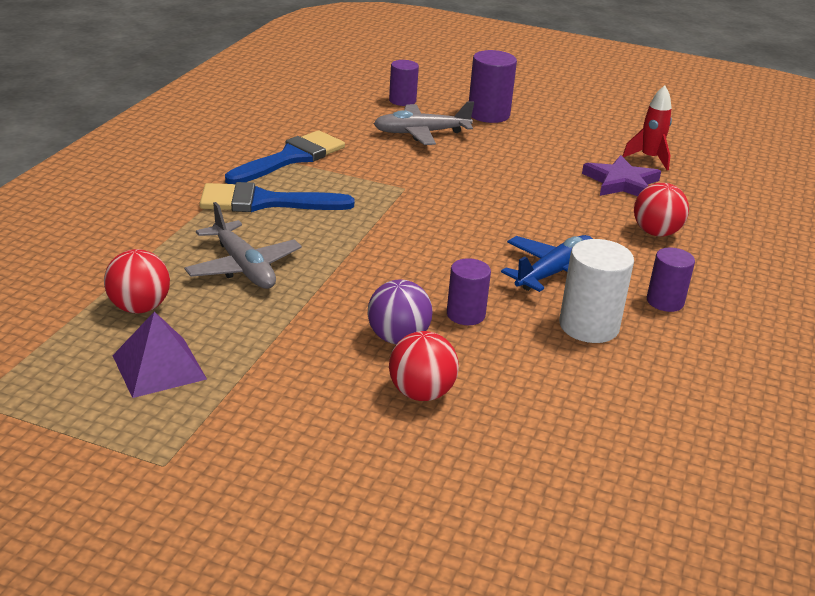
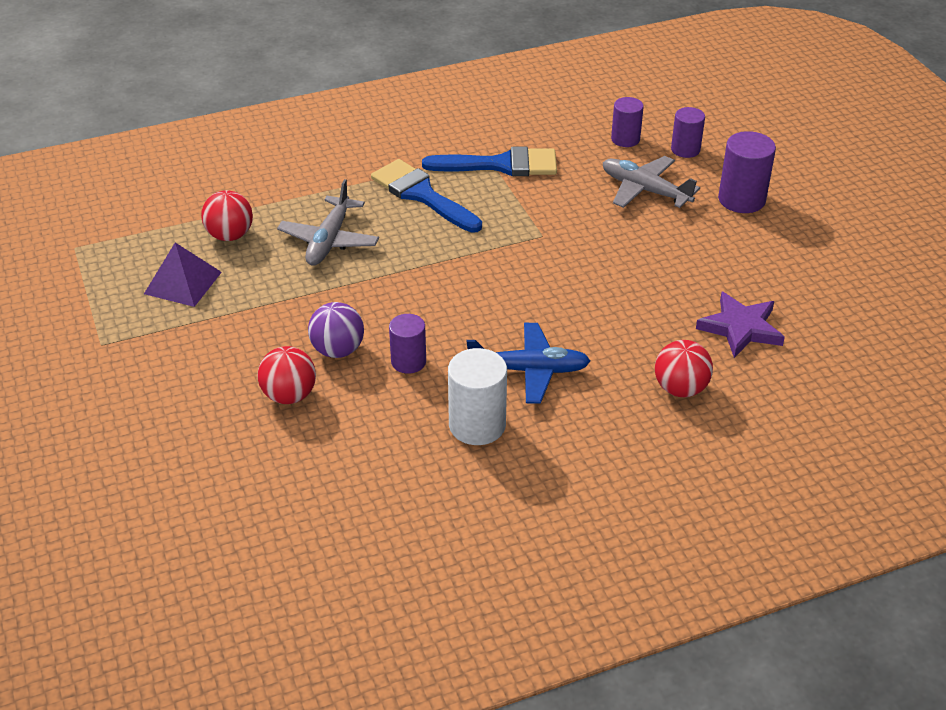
camera: 50 degrees right, 10 degrees up
red rocket [622,85,672,170] -> none
purple cylinder [647,248,695,312] -> purple cylinder moved to [611,97,644,147]

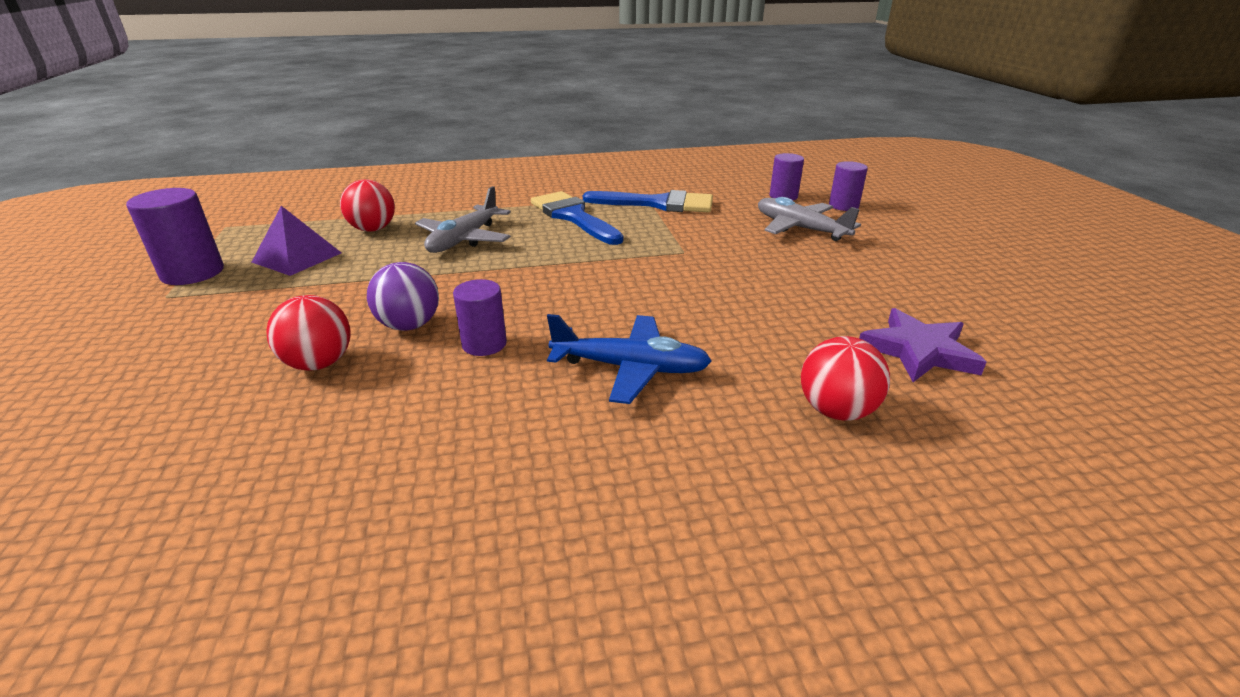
camera: 10 degrees right, 10 degrees down
white cylinder [448,348,507,445] -> none
purple cylinder [718,131,776,213] -> purple cylinder moved to [126,188,224,285]

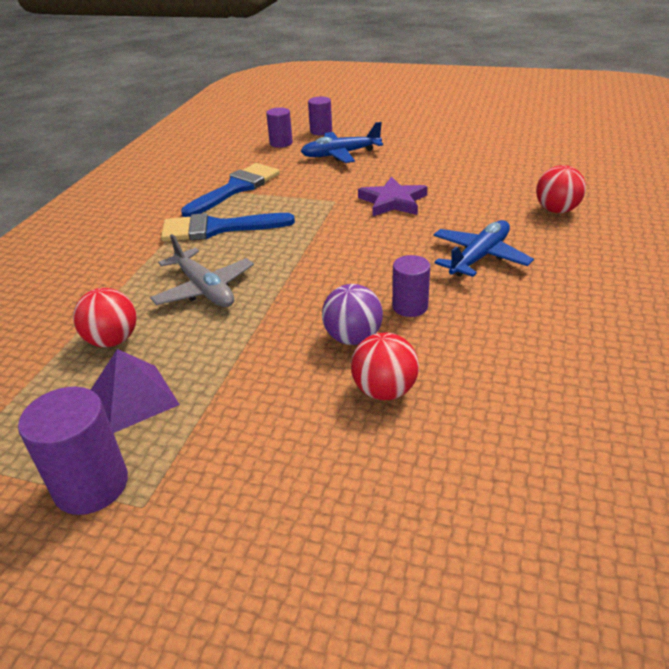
camera: 60 degrees left, 5 degrees up
grey plane [758,197,861,241] -> blue plane [301,122,383,163]
purple star [859,308,987,382] -> purple star moved to [358,177,428,216]

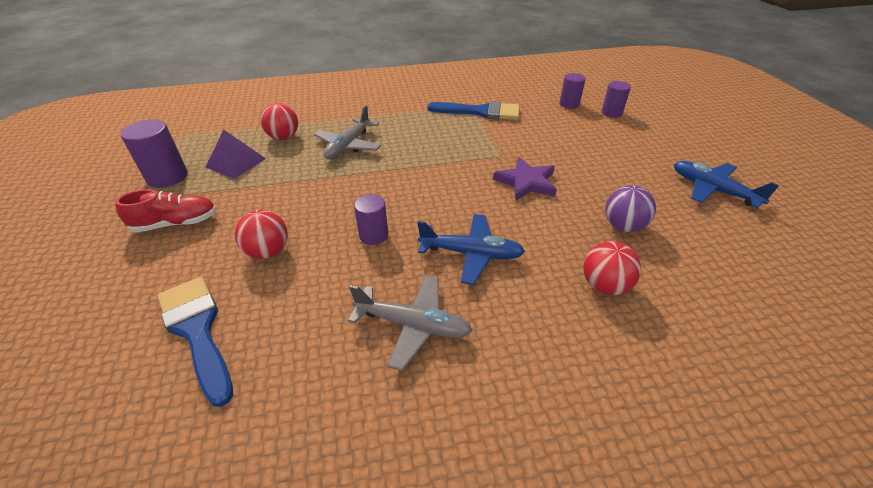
camera: 60 degrees right, 5 degrees up
blue brush [161,213,295,242] -> blue brush moved to [158,277,233,407]
blue plane [301,122,383,163] -> blue plane moved to [674,161,779,208]
purple ball [322,284,383,345] -> purple ball moved to [605,185,656,232]
none -> red shoe [115,189,217,233]
none -> grey plane [348,275,473,371]

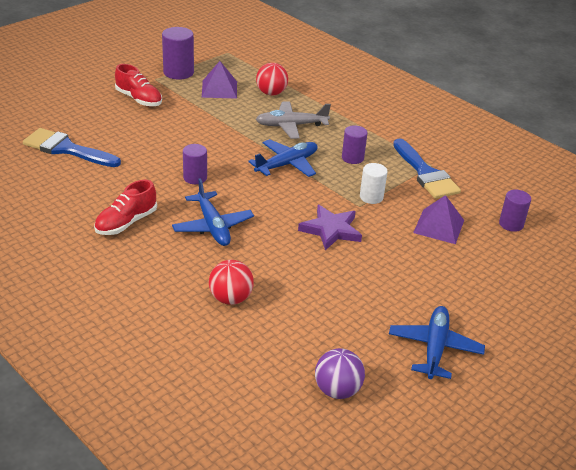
camera: 55 degrees right, 5 degrees down
blue brush [158,277,233,407] -> blue brush turned 90 degrees counterclockwise [23,128,121,167]
red ball [235,210,288,259] -> none
grey plane [348,275,473,371] -> red shoe [94,180,157,235]
purple cylinder [602,81,631,118] -> purple cylinder moved to [342,125,368,164]
purple ball [605,185,656,232] -> purple ball moved to [315,348,365,399]
none -> blue plane [248,139,317,177]
none -> white cylinder [360,163,388,204]
none -> purple pyramid [413,195,464,244]

